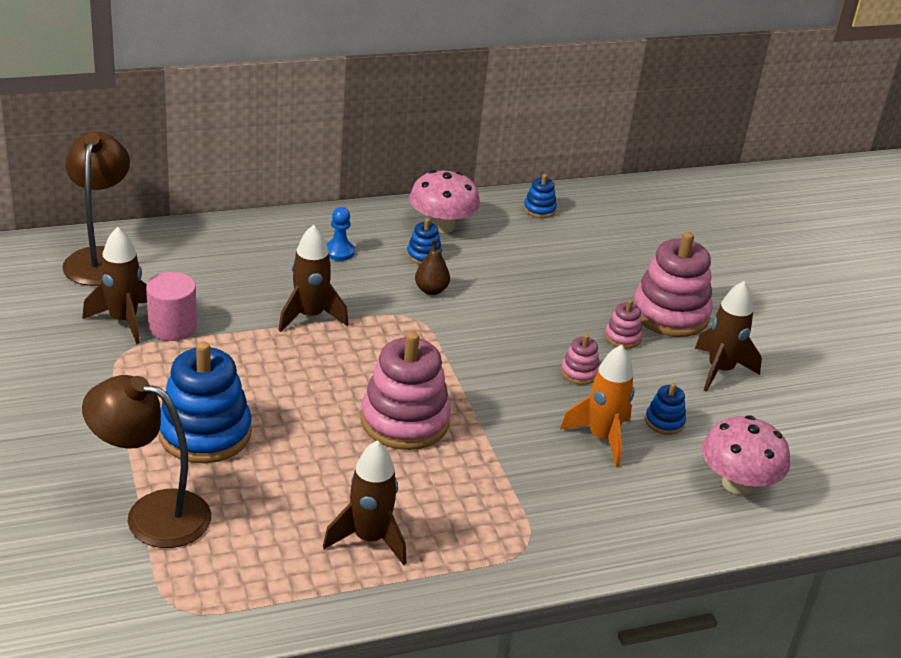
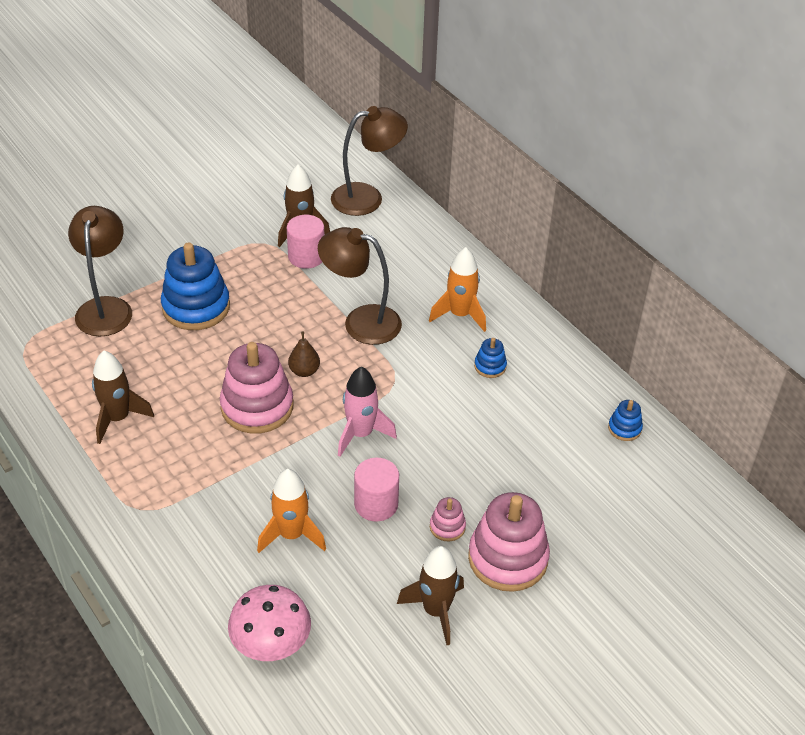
camera: 75 degrees right, 10 degrees up
brown rocket [278,225,349,332] -> brown lamp [318,227,402,345]
blue pawn [326,207,355,261] -> orange rocket [429,247,486,332]
pink mushroom [409,170,480,233] -> none
brown pear [415,240,450,295] -> brown pear moved to [288,331,320,377]
pink stacking toy [561,334,600,385] -> pink cylinder [354,458,399,521]
blue stacking toy [645,383,686,435] -> none
none -> pink rocket [338,367,397,457]

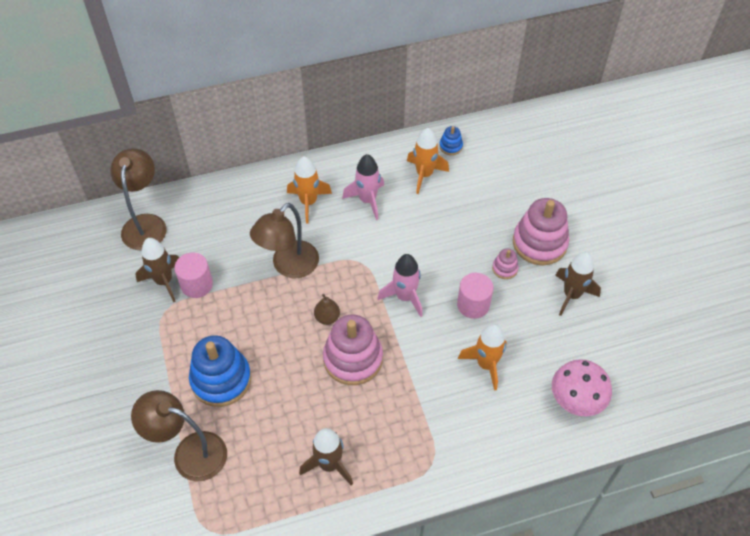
camera: 70 degrees left, 10 degrees up
blue stacking toy [474,338,507,378] -> pink rocket [342,154,384,220]
none -> orange rocket [407,128,449,194]

